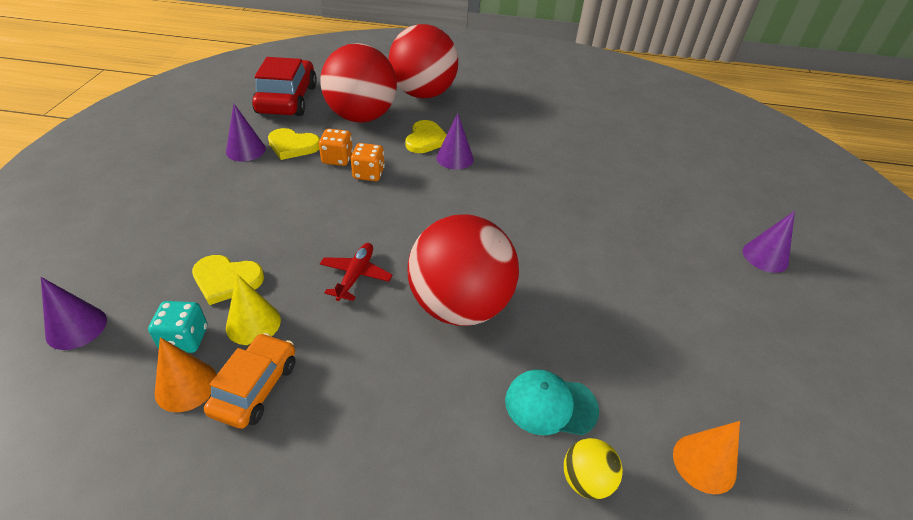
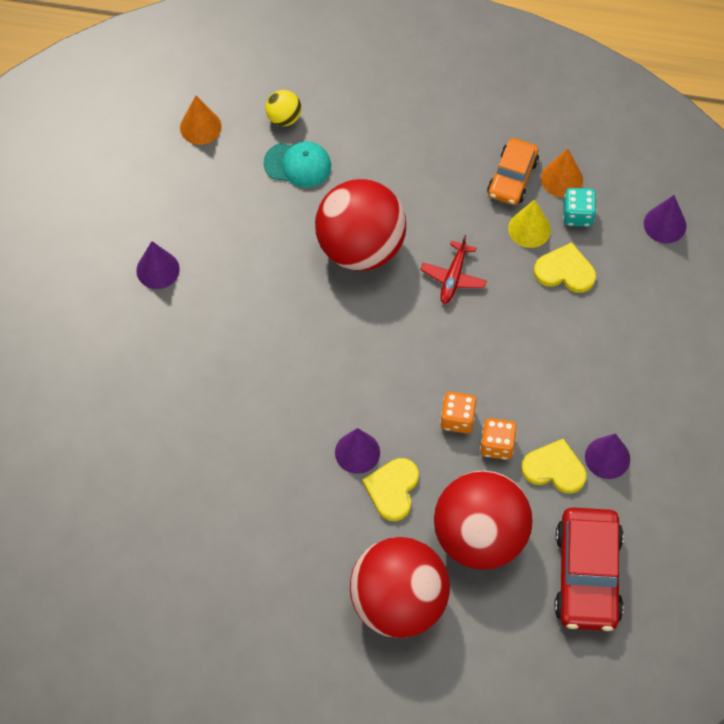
camera: 175 degrees left, 20 degrees up
purple cone [743,211,795,273] -> purple cone moved to [136,241,180,289]

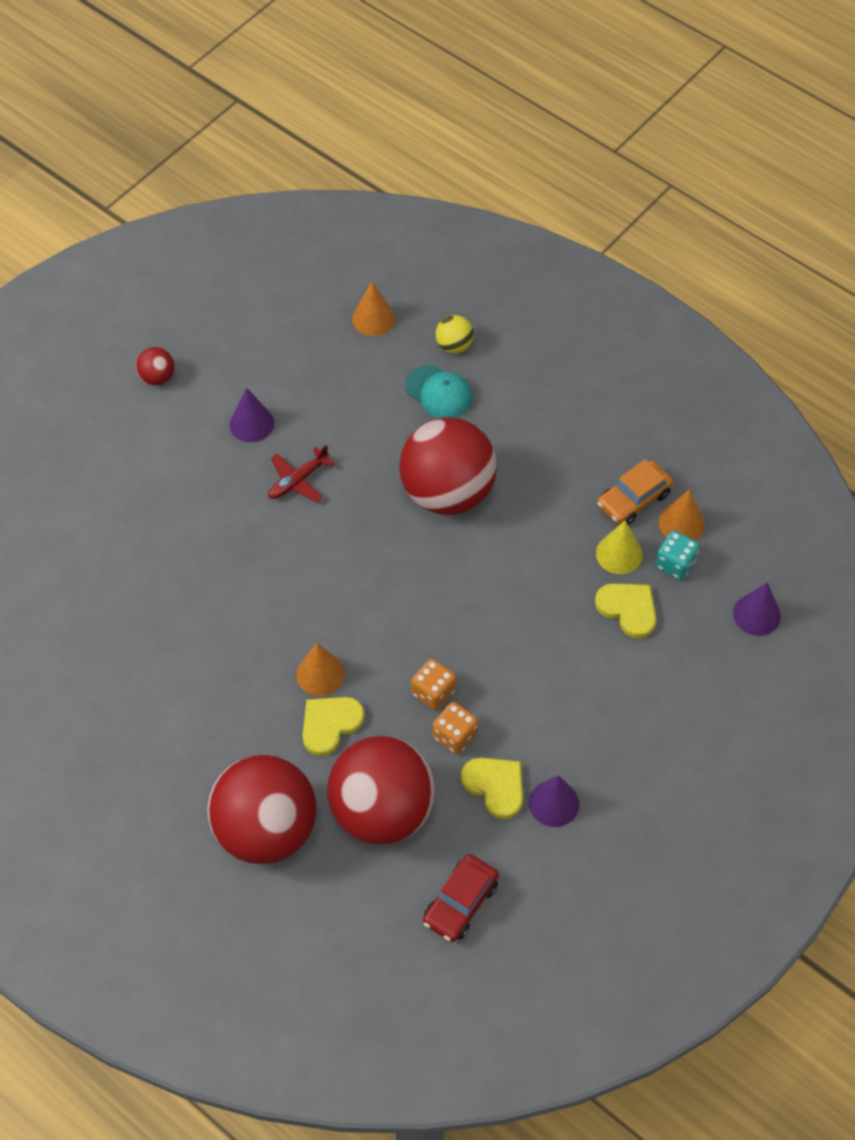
camera: 30 degrees right, 5 degrees down
purple cone [335,428,380,474] -> orange cone [296,643,345,696]
red plane [420,235,487,304] -> red plane moved to [268,445,335,502]
red car [554,507,624,631] -> red car [423,854,499,942], size x0.63
none -> red ball [136,347,175,386]

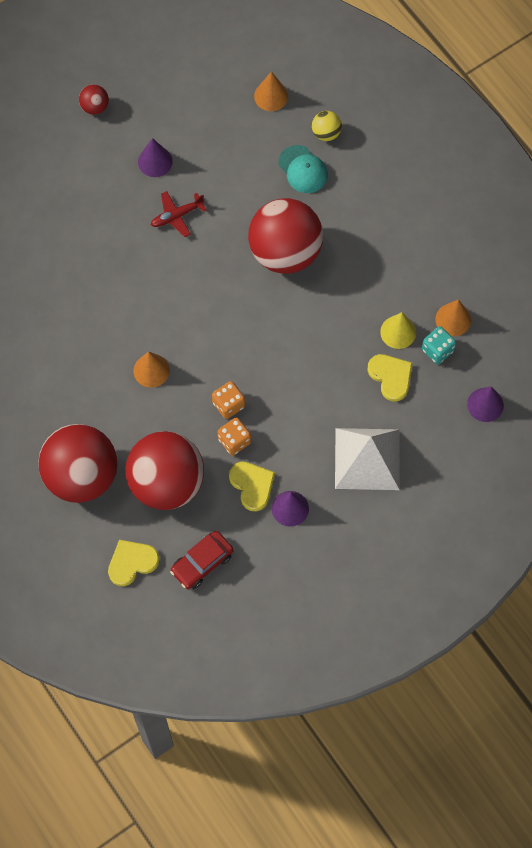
camera: 15 degrees right, 10 degrees up
yellow heart [302,697,365,756] -> yellow heart moved to [108,540,159,586]
orange car [597,459,673,525] -> none
none -> white pyramid [335,428,400,490]

